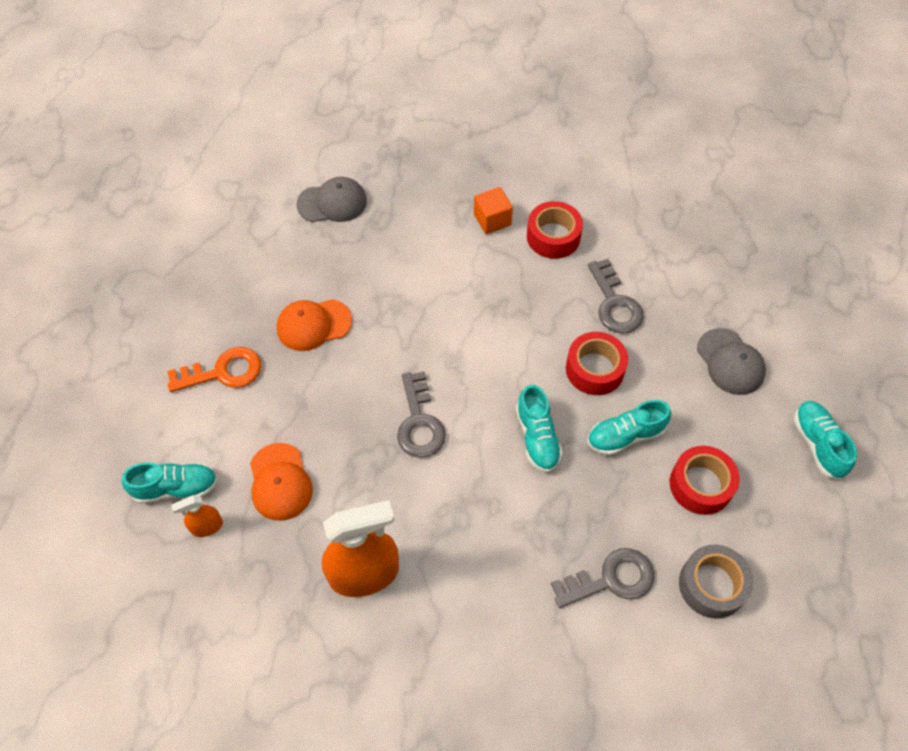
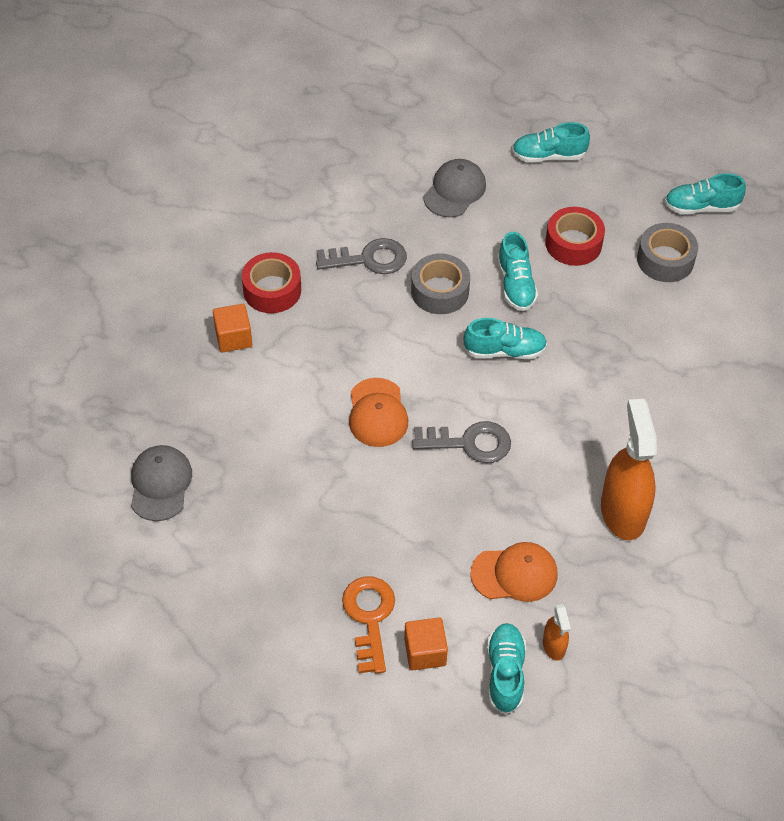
camera: 80 degrees left, 5 degrees down
orange cap [277,299,352,351] -> orange cap moved to [349,378,408,447]
grey key [551,548,654,608] -> none
red tape [566,332,628,395] -> grey tape [411,254,470,314]
grey cap [697,328,766,395] -> grey cap turned 45 degrees counterclockwise [423,159,486,218]
none -> orange cube [404,618,448,671]
none -> turquoise shoe [665,173,746,214]

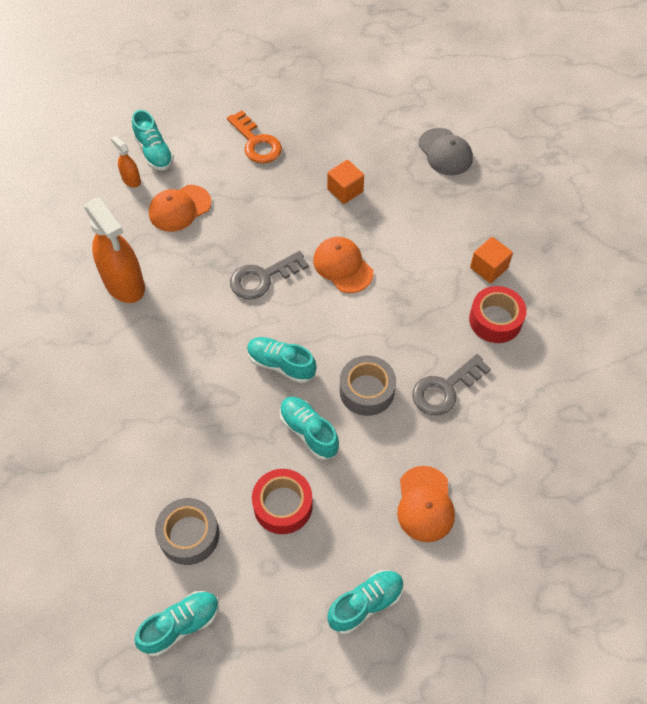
camera: 150 degrees right, 5 degrees up
orange cube [404,618,448,671] -> orange cube moved to [327,160,364,204]
grey cap [423,159,486,218] -> orange cap [397,466,455,542]
turquoise shoe [464,318,547,359] -> turquoise shoe turned 60 degrees clockwise [247,337,316,383]

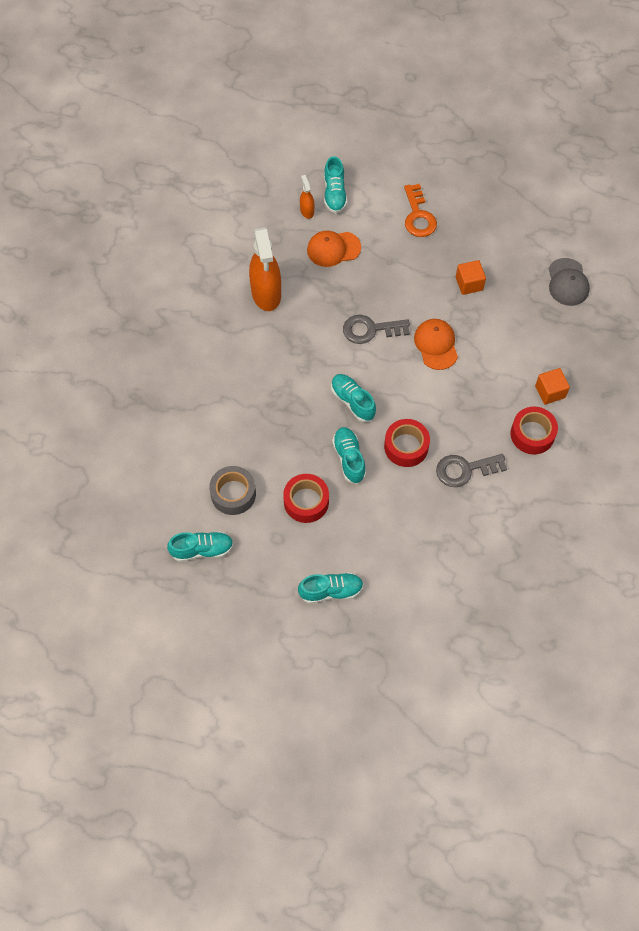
camera: 25 degrees right, 5 degrees up
grey tape [340,356,396,416] -> red tape [384,419,430,467]
orange cap [397,466,455,542] -> none

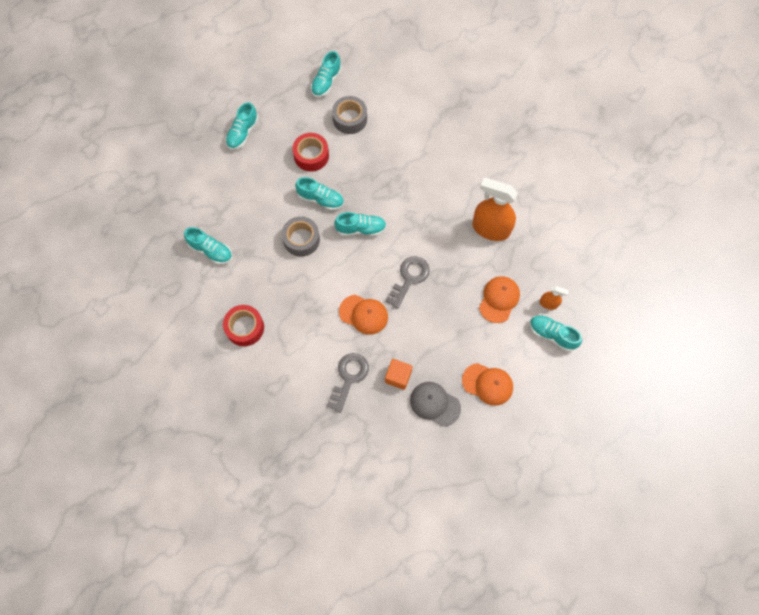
camera: 125 degrees right, 5 degrees up
red tape [384,419,430,467] -> grey tape [282,216,320,257]
orange key [404,184,437,237] -> orange cap [462,363,513,406]
grey key [436,454,507,487] -> grey key moved to [327,353,369,413]
orange cube [535,368,570,405] -> none
grey cap [549,258,590,306] -> grey cap moved to [410,382,461,427]
none -> turquoise shoe [184,227,232,264]

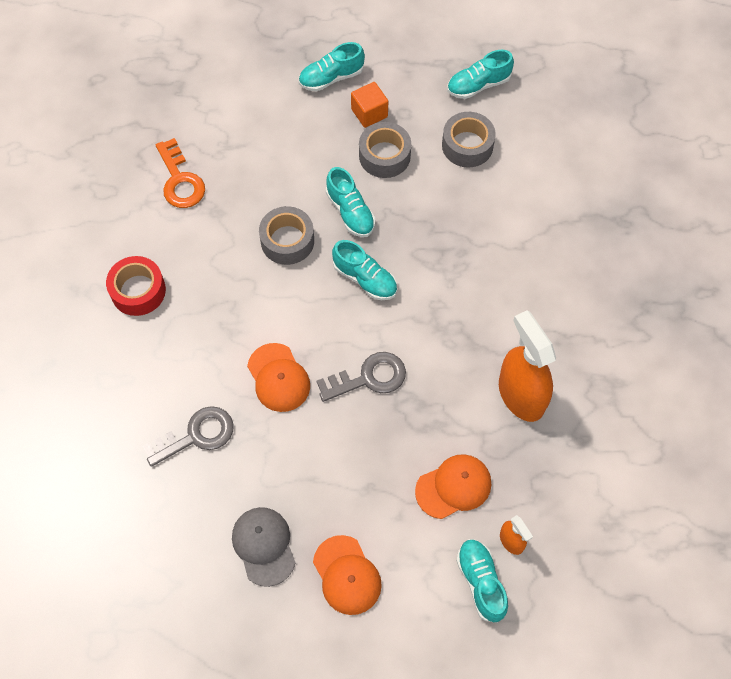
camera: 40 degrees right, 5 degrees down
turquoise shoe [184,227,232,264] -> orange key [156,138,205,208]
red tape [292,133,329,171] -> grey tape [359,122,411,178]
orange cube [385,359,413,390] -> orange cube moved to [351,82,388,128]

